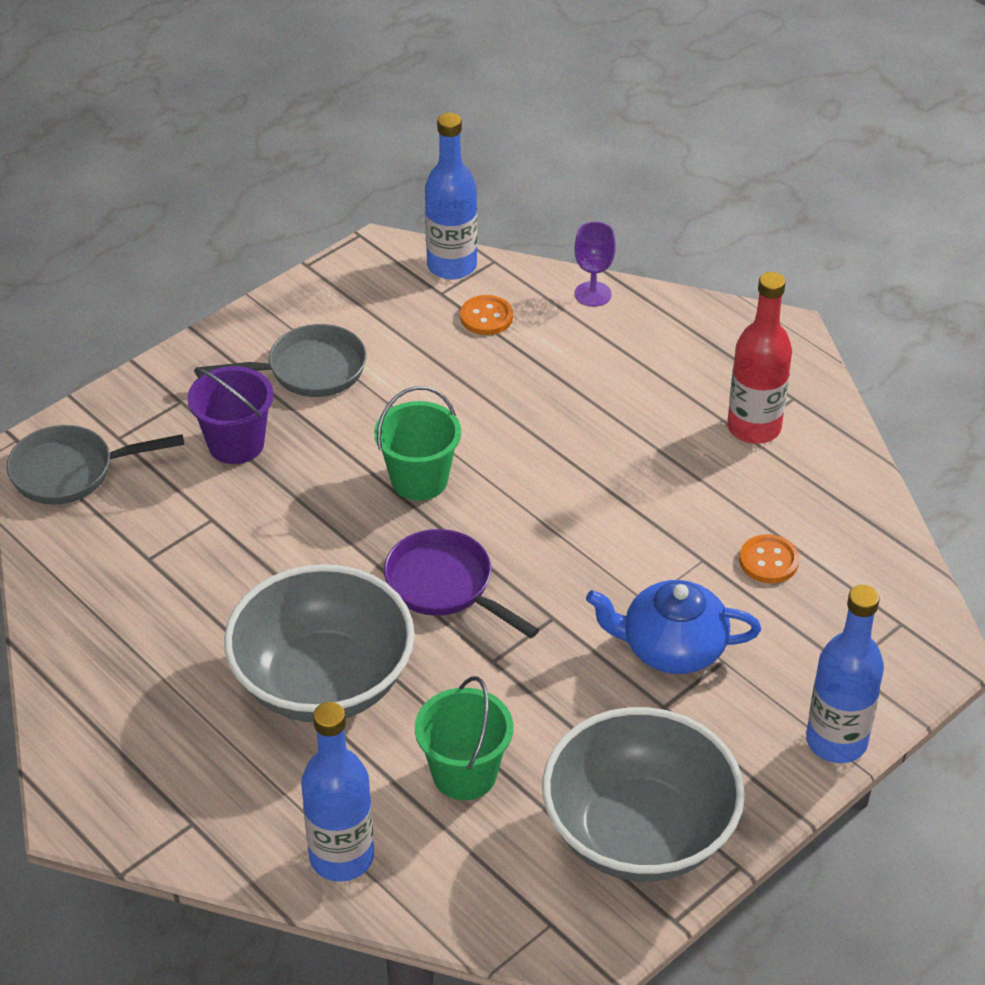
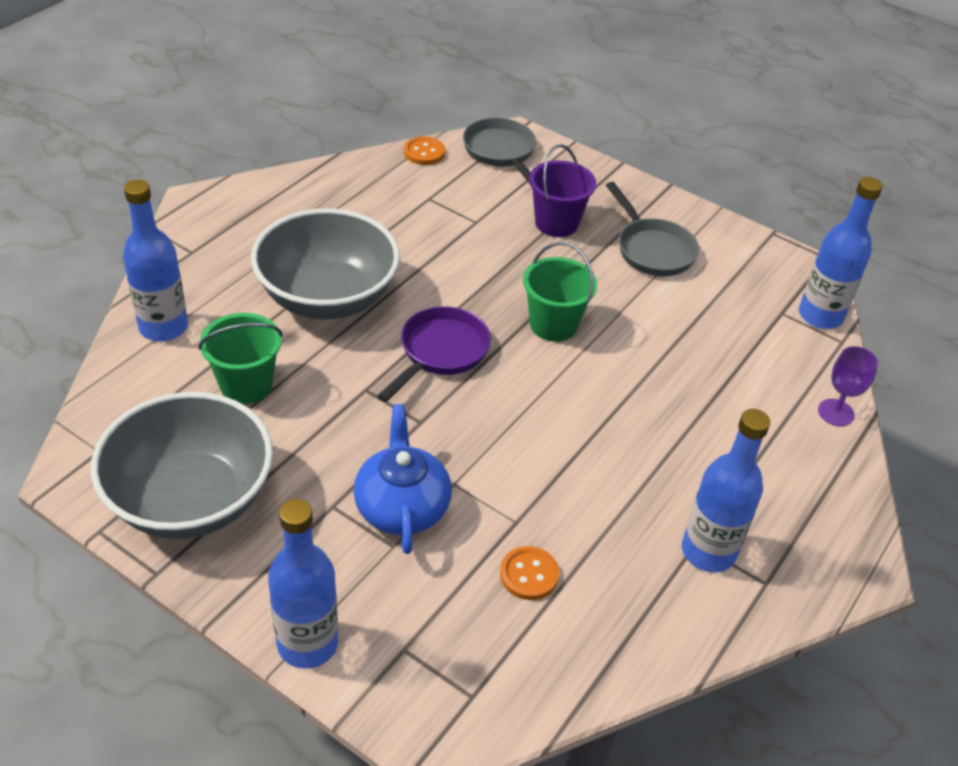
camera: 75 degrees right, 0 degrees up
orange button [460,295,513,335] -> orange button moved to [404,136,445,165]
red bottle [727,272,792,444] -> blue bottle [682,409,770,572]

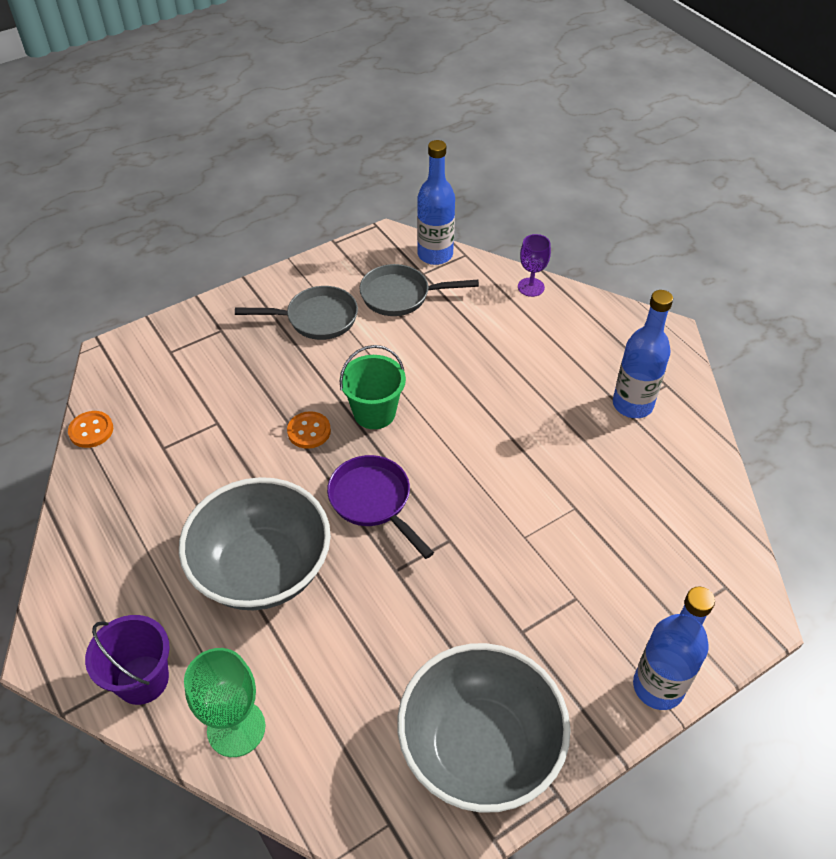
camera: 65 degrees left, 5 degrees up
blue bottle [123,180,188,341] -> green goblet [184,648,265,757]
green bucket [198,313,283,404] -> none
blue teapot [354,404,452,554] -> none
grey pan [463,118,536,184] -> grey pan moved to [359,264,479,316]
orange button [500,546,559,600] -> orange button moved to [287,411,331,449]
purple bucket [529,144,596,237] -> purple bucket moved to [85,615,169,705]

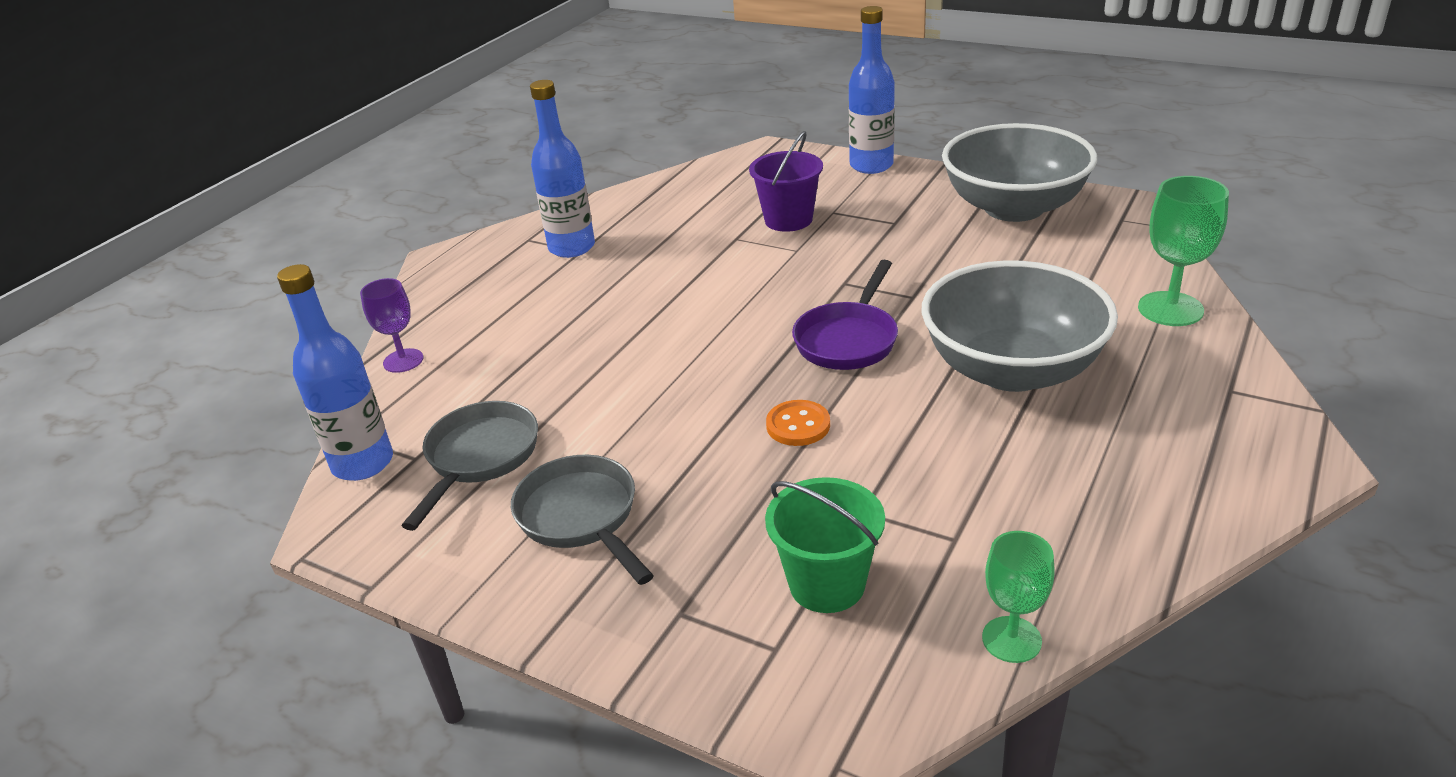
camera: 115 degrees left, 15 degrees down
orange button [68,411,113,448] -> green goblet [982,531,1055,663]
purple bucket [85,615,169,705] -> purple bucket moved to [749,131,823,232]
green bucket [340,345,406,429] -> green bucket moved to [765,477,885,613]
grey pan [359,264,479,316] -> grey pan turned 135 degrees counterclockwise [401,401,538,531]

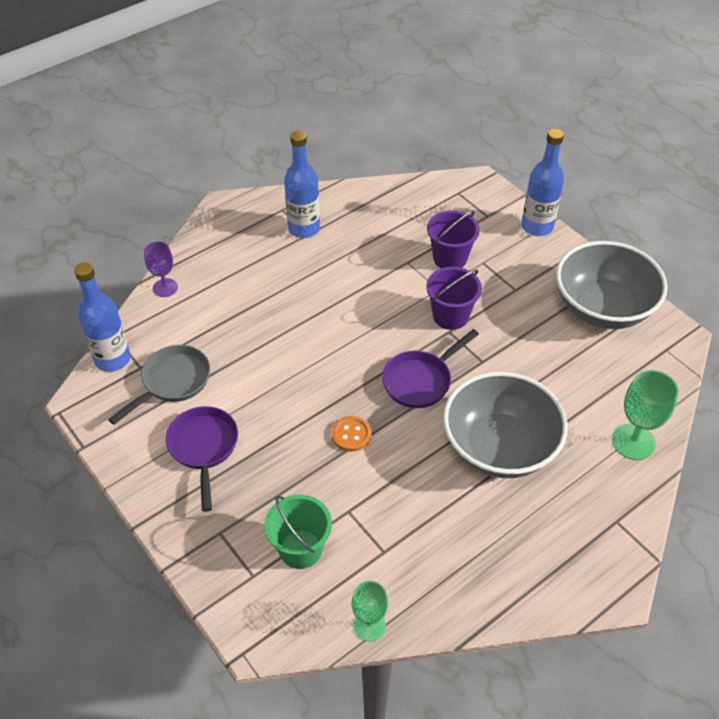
camera: 20 degrees right, 15 degrees up
grey pan [511,455,654,585] -> purple pan [166,406,238,512]
none -> purple bucket [426,267,482,330]

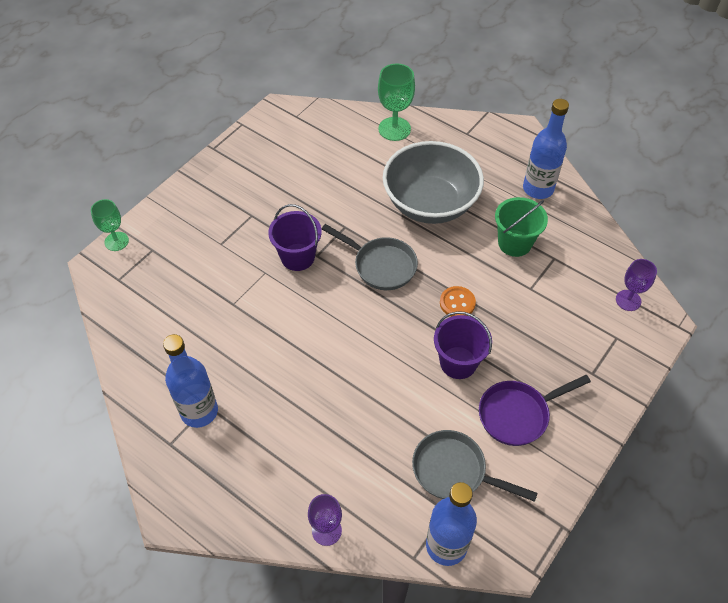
camera: 105 degrees left, 5 degrees up
green bucket [265,495,332,569] -> green bucket moved to [495,197,548,257]
green goblet [352,581,388,642] -> green goblet moved to [91,199,129,251]
purple pan [382,329,479,408] -> grey pan [322,224,418,290]
purple bucket [427,210,480,268] -> purple bucket moved to [434,311,492,379]
blue bottle [522,129,564,236] -> blue bottle moved to [523,99,569,199]
grey bowl [556,241,668,329] -> none
none -> purple goblet [616,259,657,311]

